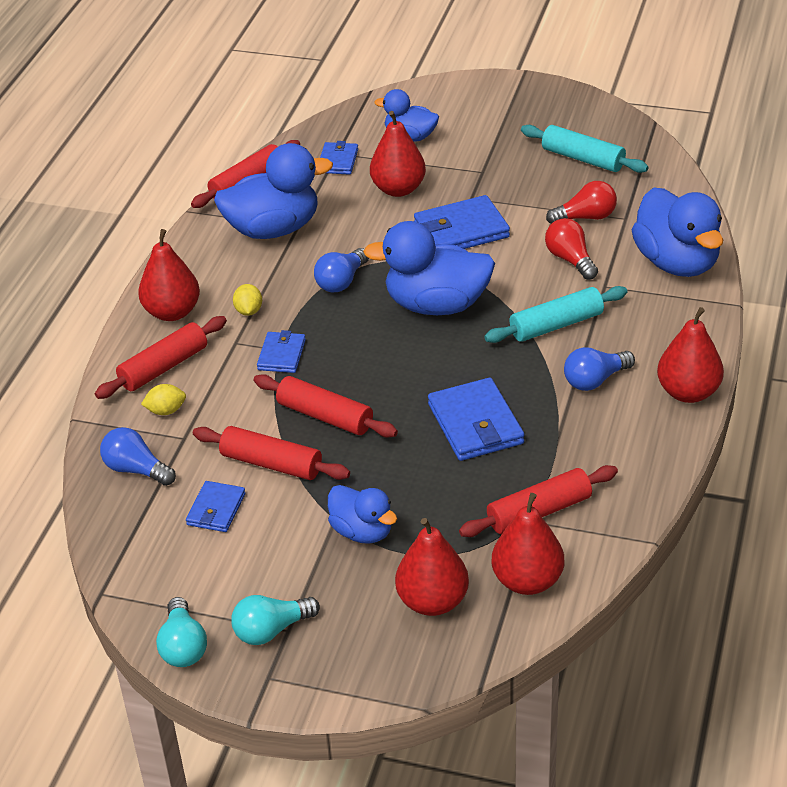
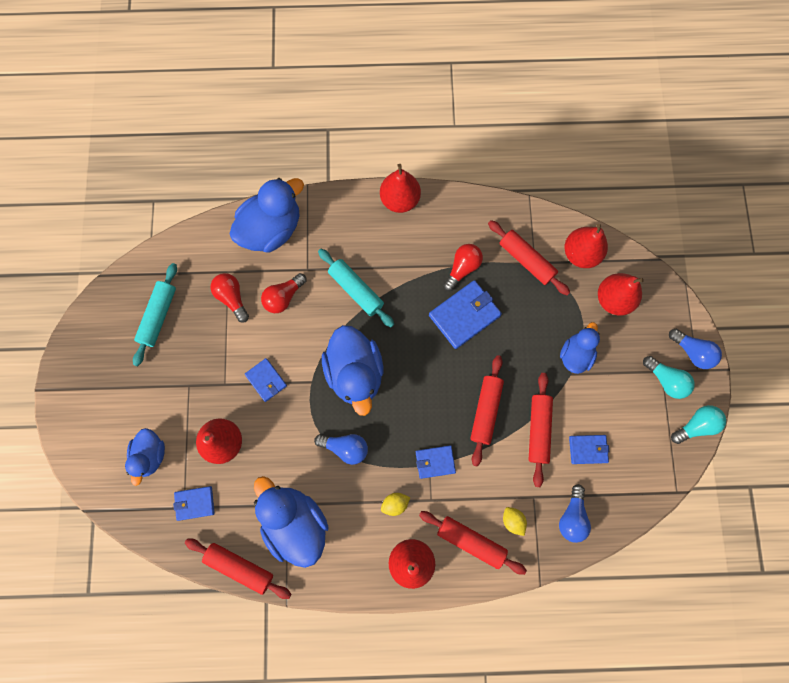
camera: 110 degrees left, 35 degrees up
blue wallet [414,195,510,249] -> blue wallet [245,358,287,402], size x0.59
blue light bulb [564,347,635,391] -> blue light bulb moved to [669,329,722,369]
none -> red light bulb [443,244,483,291]

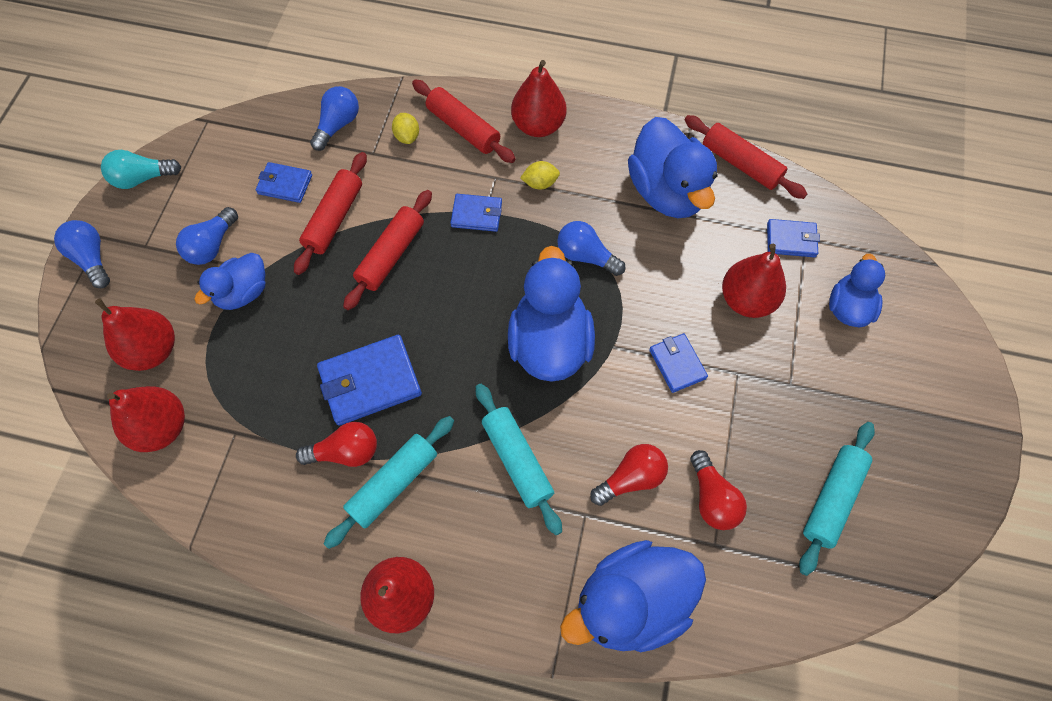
camera: 165 degrees left, 10 degrees down
red light bulb [443,244,483,291] -> red light bulb turned 150 degrees counterclockwise [296,422,377,467]
red rolling pin [488,220,570,295] -> none
turquoise light bulb [643,356,695,399] -> none
none -> blue light bulb [176,207,238,265]
none -> turquoise rolling pin [324,416,454,549]

